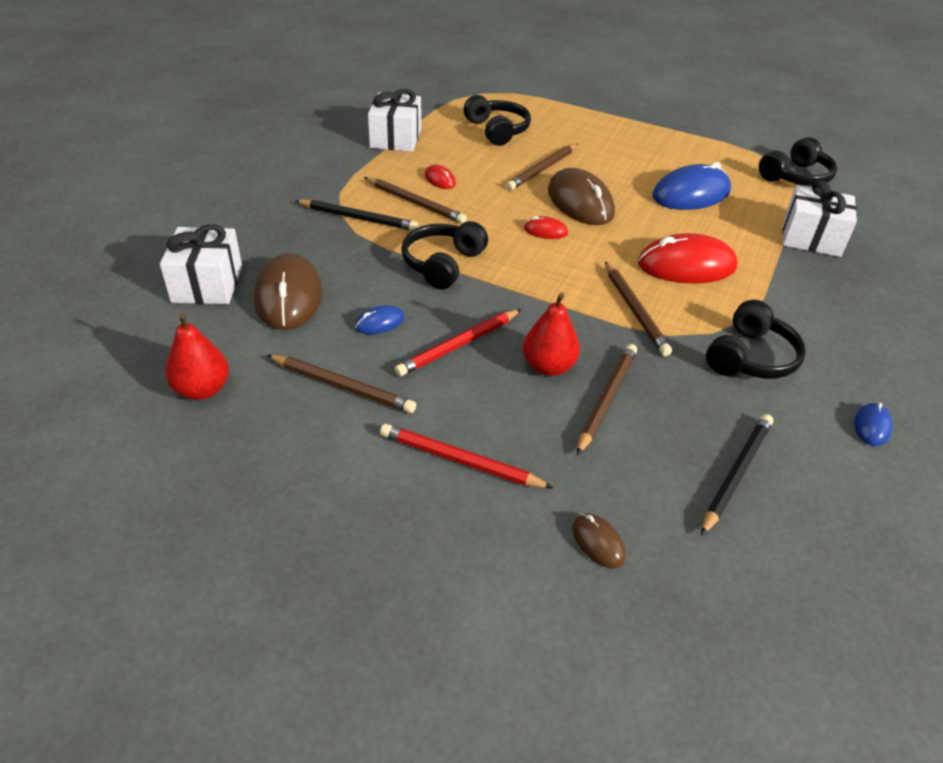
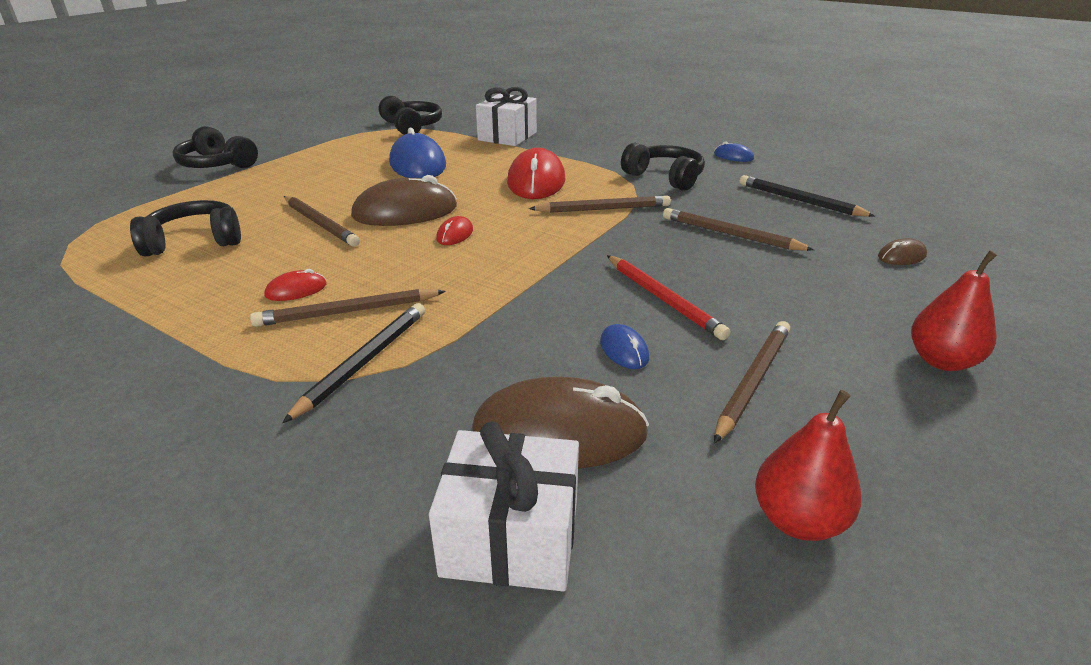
camera: 80 degrees left, 10 degrees down
brown pencil [364,177,467,224] -> brown pencil turned 150 degrees counterclockwise [250,289,446,327]
white gift [368,89,421,152] -> none
red pencil [380,424,553,488] -> none
black headphones [401,221,488,290] -> black headphones moved to [172,126,258,168]
red pear [523,293,580,376] -> red pear moved to [911,251,997,371]

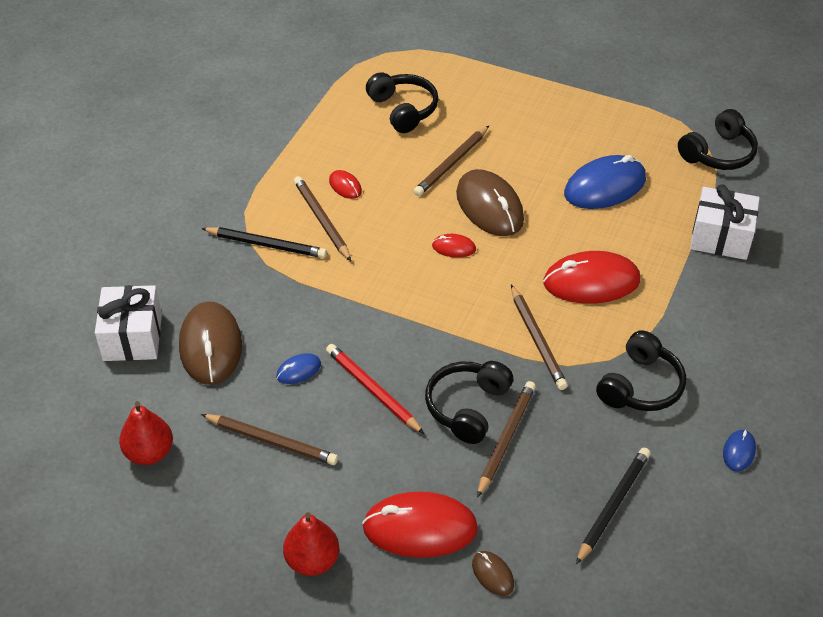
camera: 80 degrees right, 15 degrees up
black headphones [172,126,258,168] -> black headphones moved to [425,361,513,444]
red pencil [607,255,730,340] -> red pencil turned 90 degrees clockwise [326,344,424,434]
none -> red mouse [362,492,478,558]

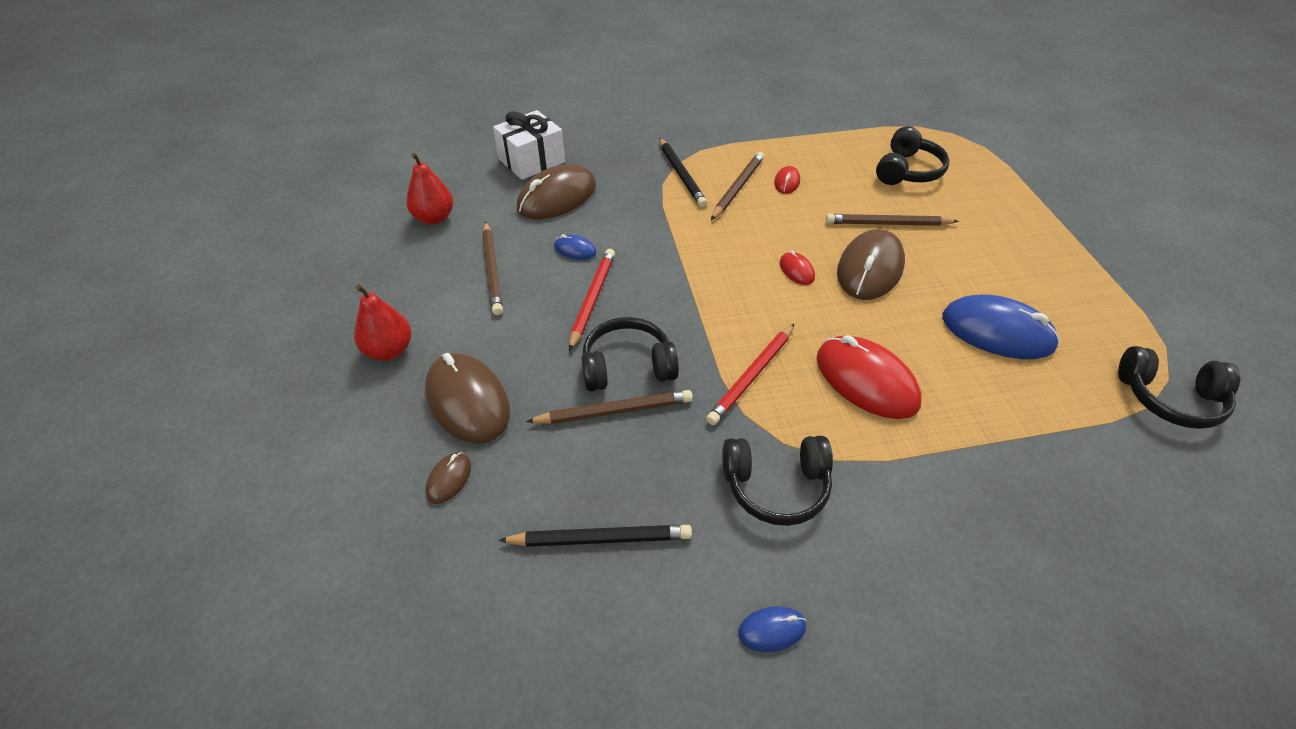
camera: 55 degrees right, 0 degrees up
red mouse [362,492,478,558] -> brown mouse [425,353,510,443]
brown pencil [511,285,568,390] -> red pencil [706,324,794,425]
white gift [690,184,760,260] -> none

